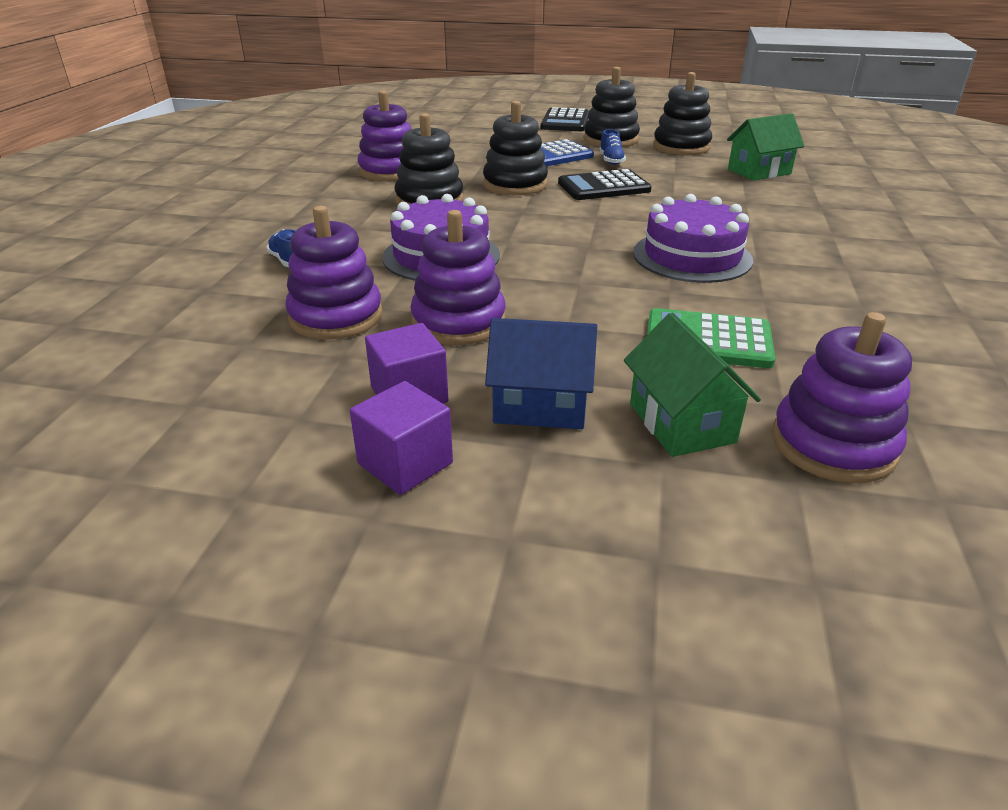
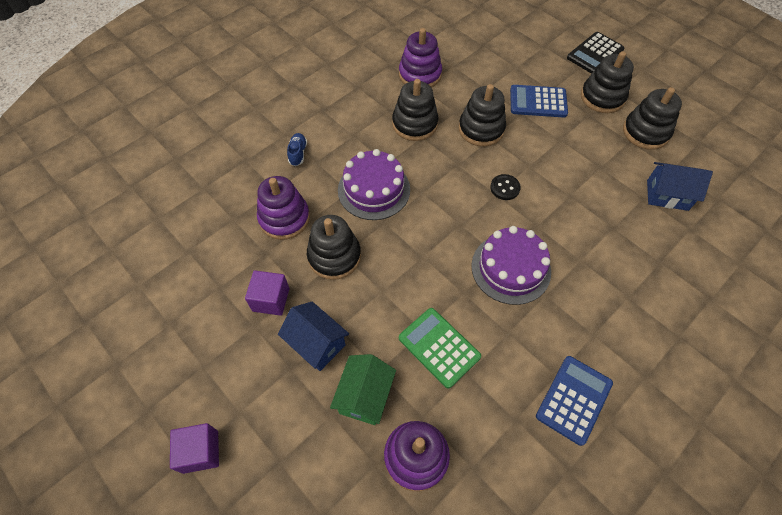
camera: 35 degrees right, 25 degrees up
purple cube [350,381,453,495] -> purple cube moved to [170,423,219,474]
purple stacking toy [410,210,505,345] -> black stacking toy [307,215,361,280]
black calculator [558,169,652,200] -> none
blue shoe [600,129,626,165] -> none
green house [727,113,804,181] -> blue house [647,162,713,211]
none -> black button [490,174,521,200]
none -> blue calculator [536,356,613,446]

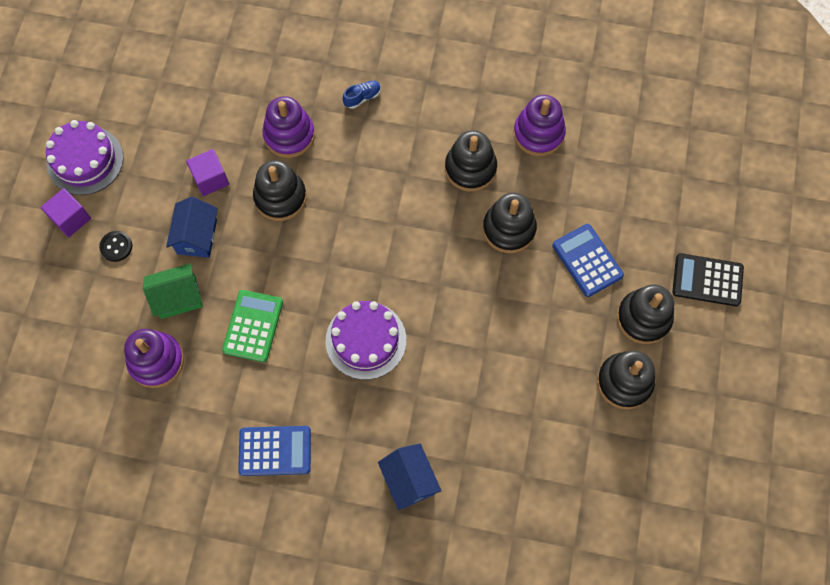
camera: 55 degrees right, 10 degrees up
purple cake [338,149,410,220] -> purple cake moved to [46,120,124,195]
black button [490,174,521,200] -> black button moved to [99,231,132,262]
blue house [647,162,713,211] -> blue house moved to [378,443,441,510]

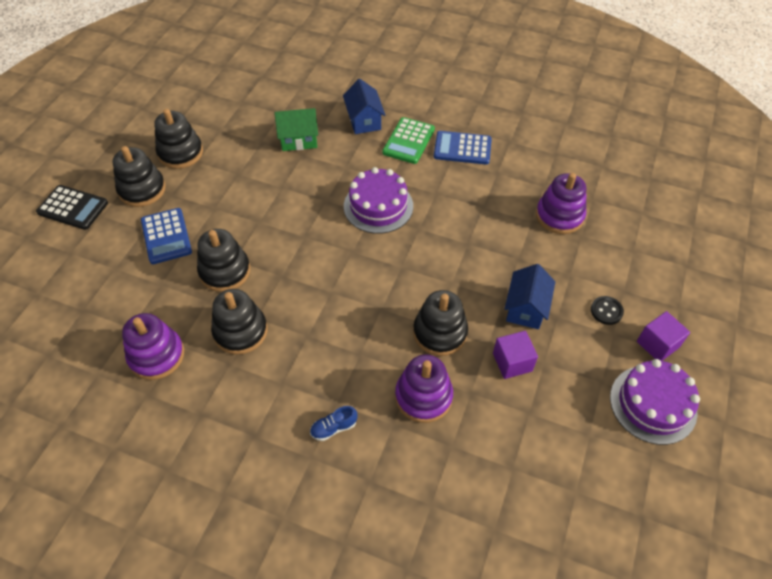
camera: 170 degrees left, 15 degrees down
green house [143,263,203,319] -> green house moved to [275,108,318,151]
green calculator [222,290,283,362] -> green calculator moved to [382,117,435,164]

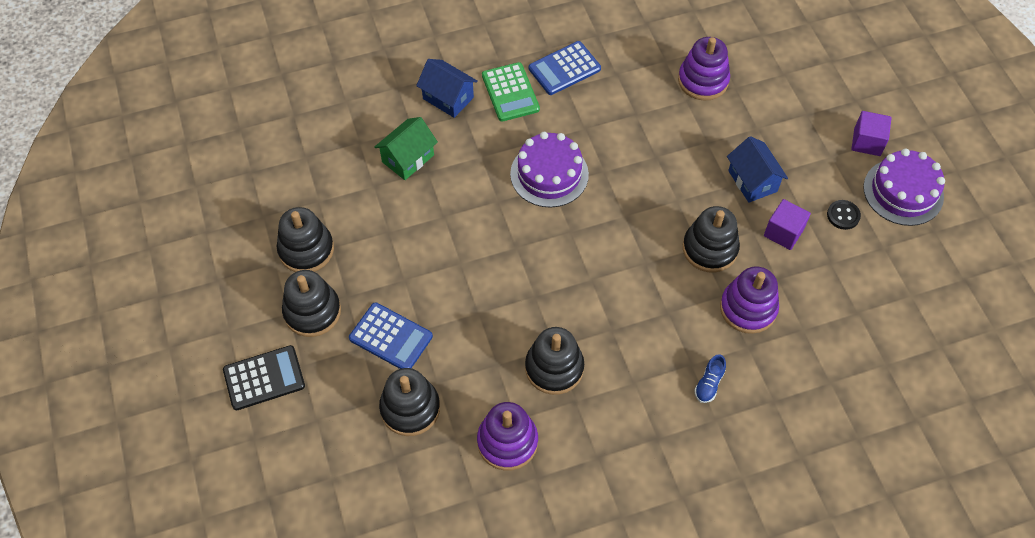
camera: 40 degrees left, 5 degrees up
black stacking toy [197,229,250,292] -> black stacking toy moved to [379,368,440,436]
black button [591,296,624,325] -> black button moved to [827,200,861,230]

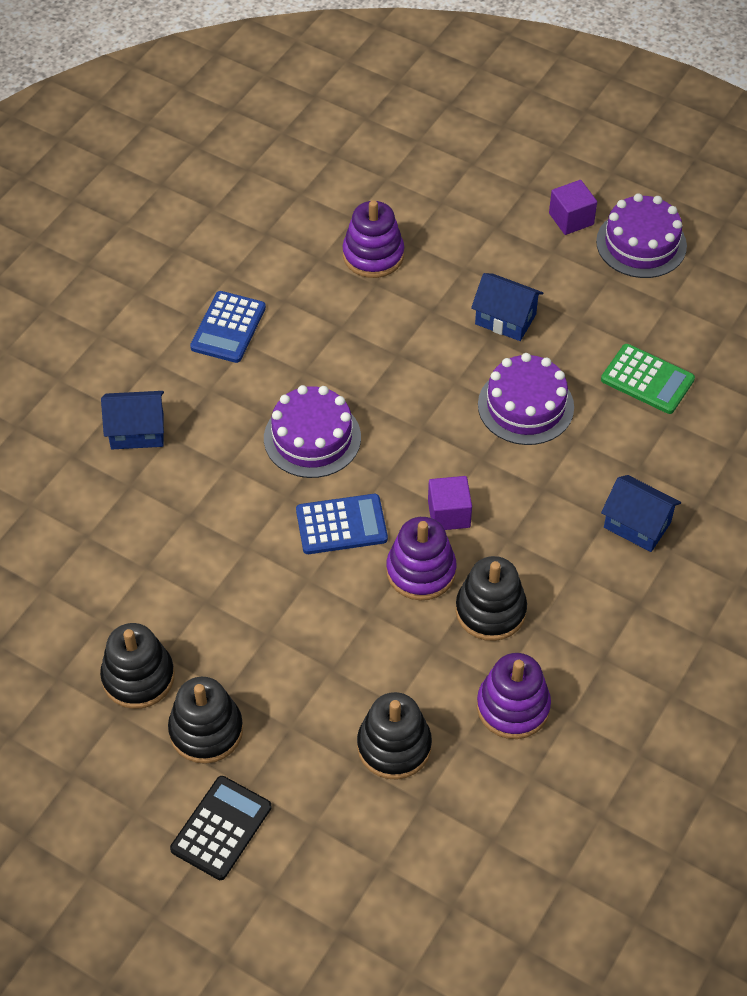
camera: 40 degrees left, 5 degrees down
blue calculator [349,302,433,369] -> blue calculator moved to [296,494,388,554]
green house [374,117,438,180] -> none
green calculator [482,62,540,121] -> green calculator moved to [601,344,695,414]
black stacking toy [683,206,740,273] -> purple cake [478,353,574,445]
blue shoe [694,354,726,403] -> blue house [601,475,681,552]
purple stacking toy [720,266,779,334] -> purple stacking toy moved to [386,517,456,600]
purple cube [764,199,811,250] -> purple cube moved to [428,476,472,530]
black button [827,200,861,230] -> none

